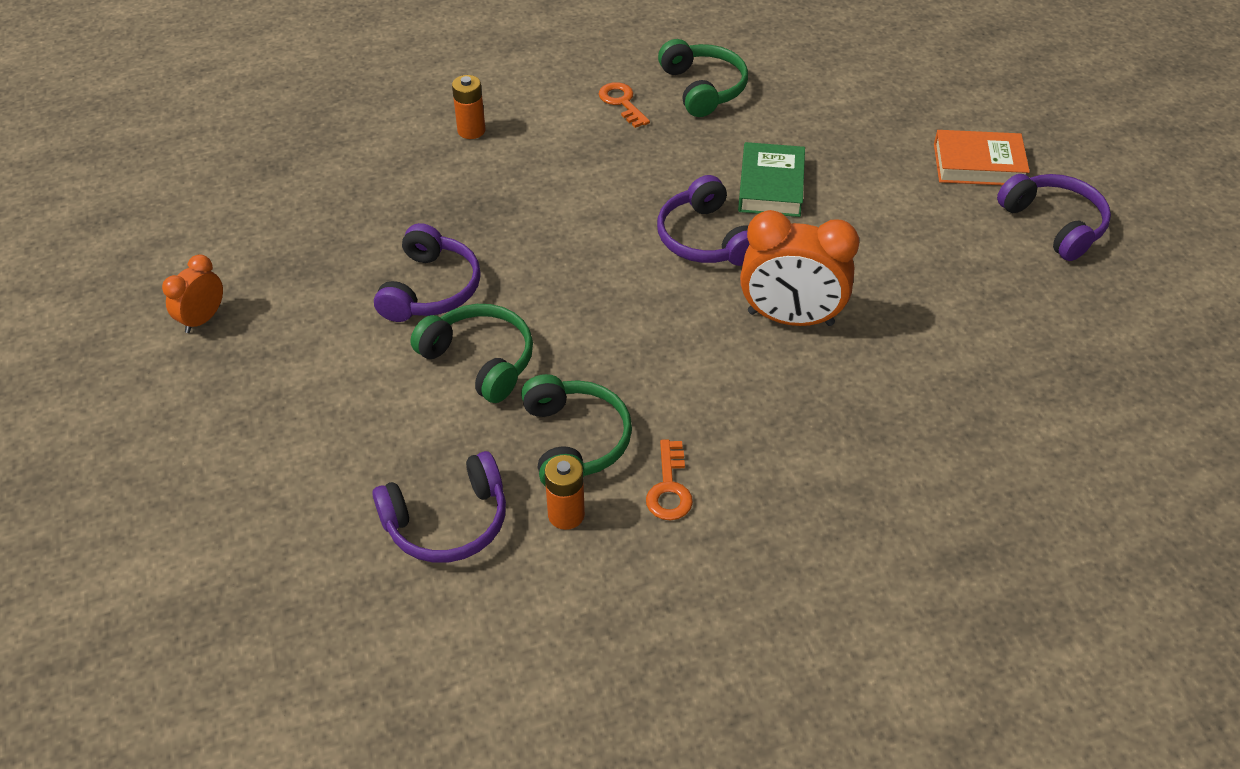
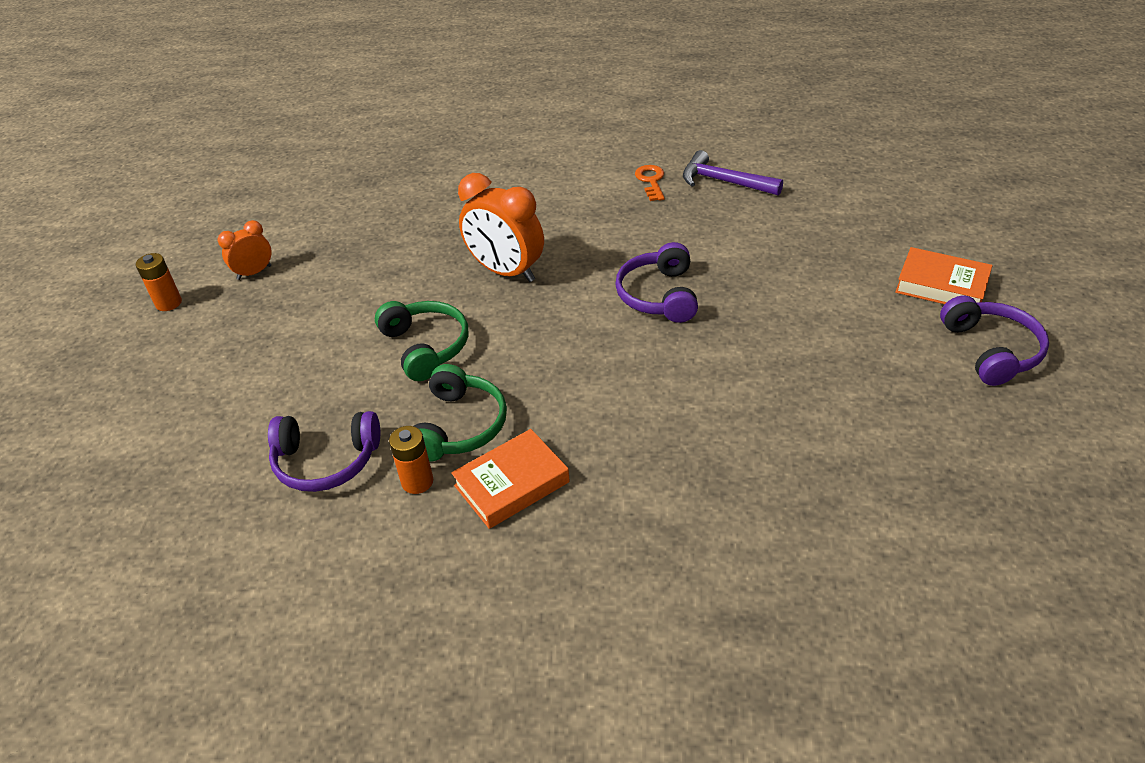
camera: 25 degrees right, 5 degrees down
purple headphones [374,223,481,322] -> none
orange battery [452,75,485,139] -> orange battery moved to [136,253,182,311]
orange key [646,439,693,521] -> orange book [451,429,570,529]
green headphones [658,39,748,117] -> purple hammer [683,150,783,196]
green book [738,142,805,217] -> none
orange clock [740,210,859,326] -> orange clock moved to [458,173,544,282]

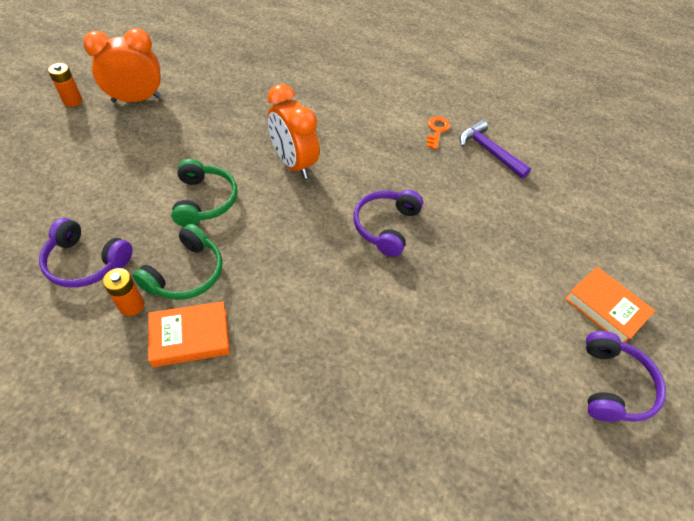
camera: 15 degrees right, 10 degrees up
orange clock [218,220,271,280] -> orange clock [83,28,161,103], size x1.84

